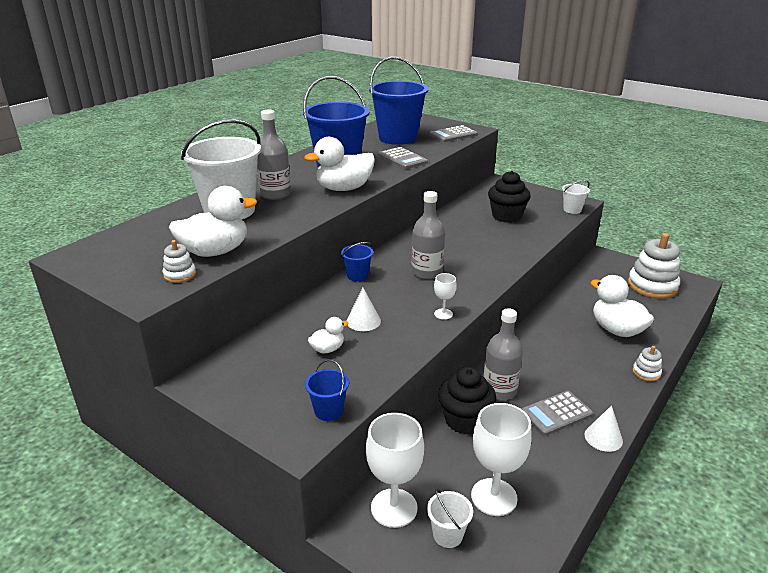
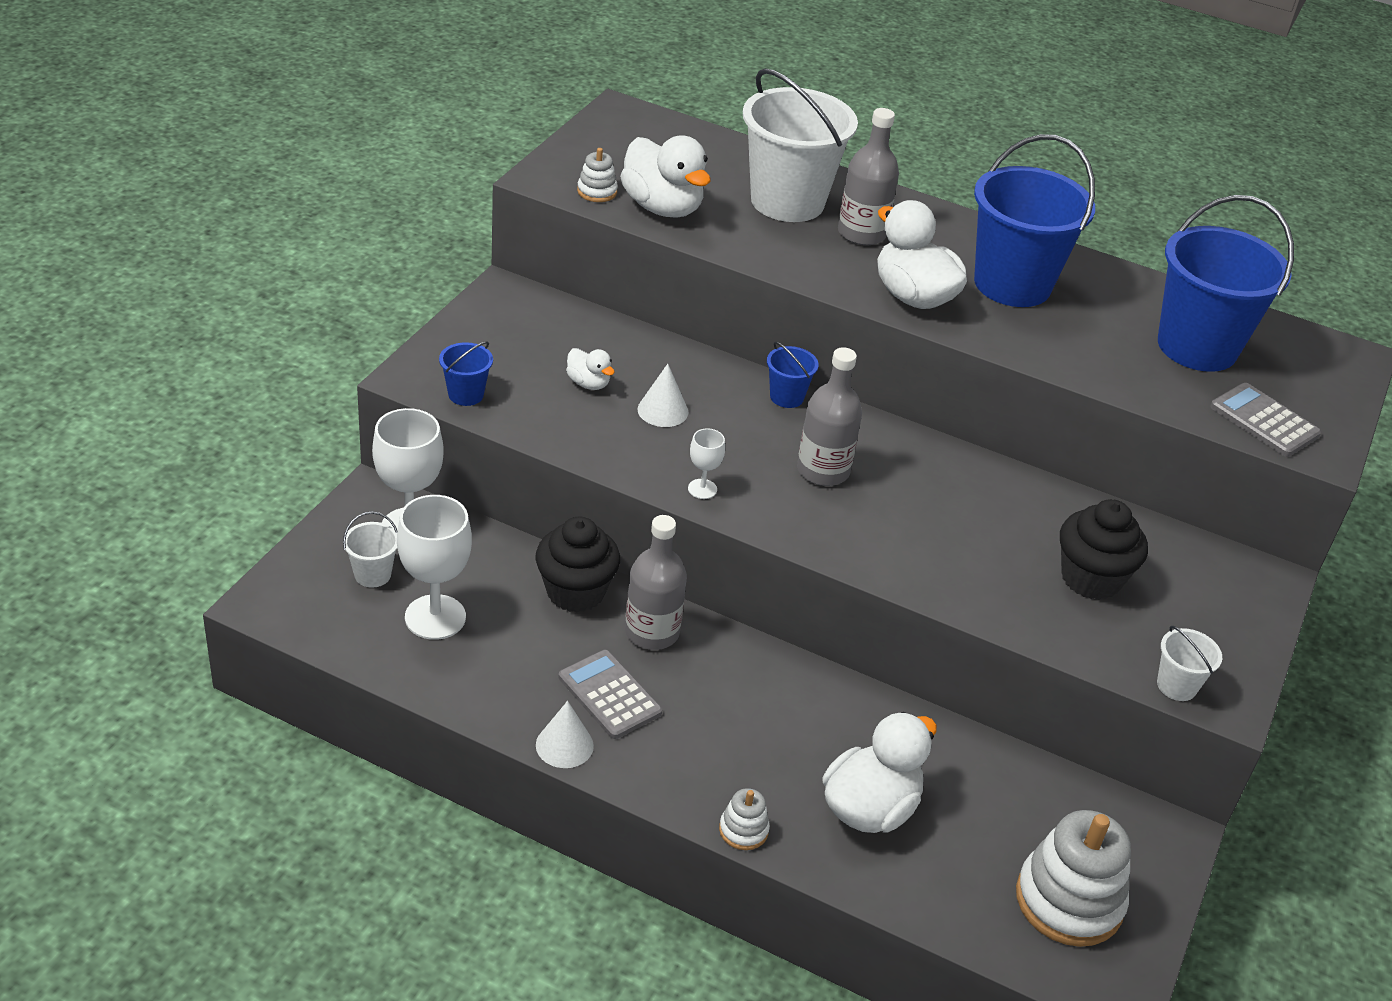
camera: 75 degrees right, 10 degrees up
grey calculator [378,147,428,169] -> none

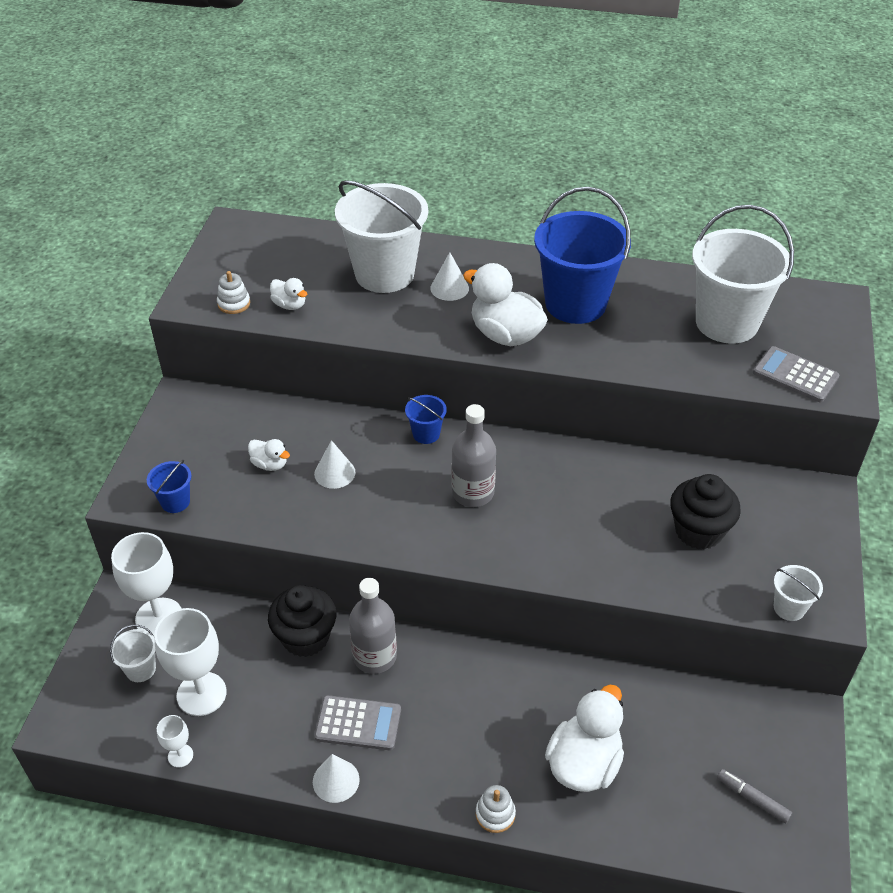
camera: 10 degrees left, 5 degrees up
grey calculator [559,650,662,739] -> grey calculator turned 150 degrees clockwise [314,695,401,750]
white duck [620,136,711,218] -> white duck [270,278,307,310], size x0.50
white goblet [688,428,725,499] -> white goblet moved to [157,715,193,768]
grey bottle [838,108,899,246] -> white cone [430,252,469,301]
white stacking toy [1016,810,1131,947] -> grey marker [717,769,792,823]
blue bucket [1158,195,1294,372] -> white bucket [692,205,794,344]

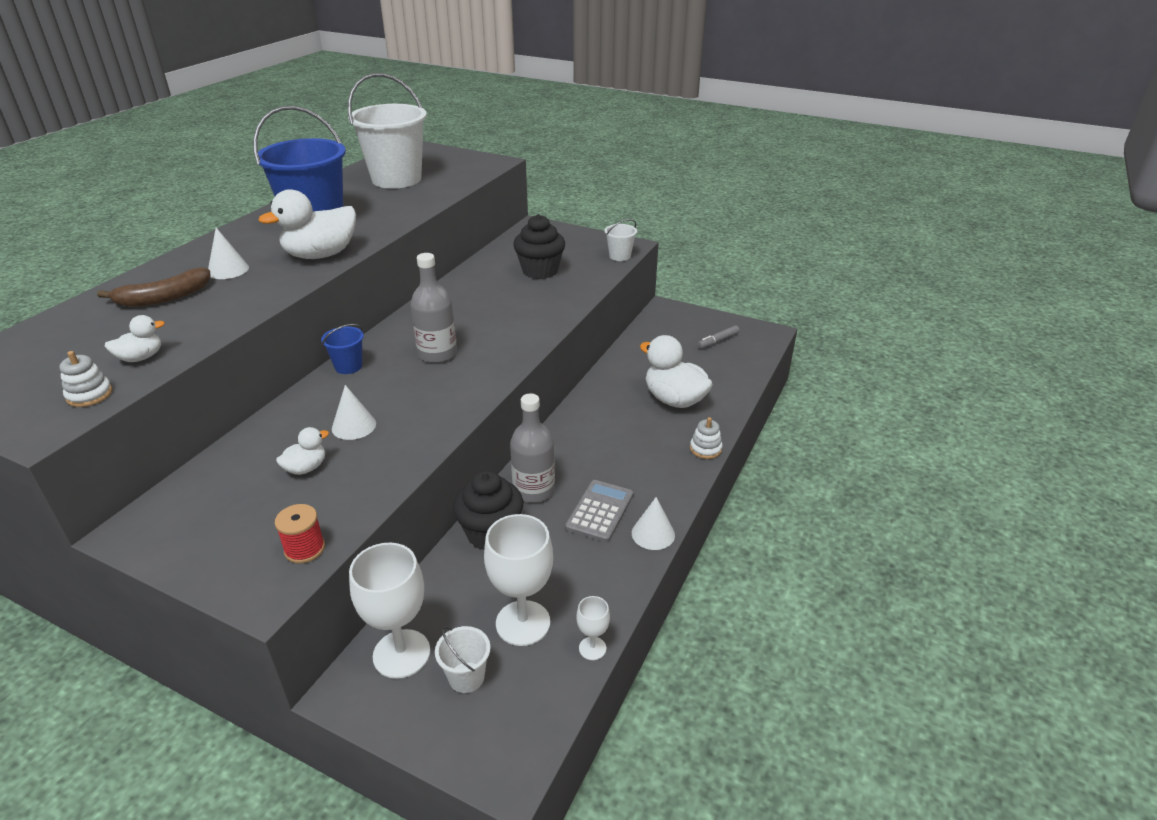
camera: 75 degrees left, 10 degrees down
blue bucket [147,460,191,513] -> red spool [275,504,325,564]
white bucket [335,180,428,293] -> brown banana [97,267,211,307]
grey calculator [753,346,840,402] -> none

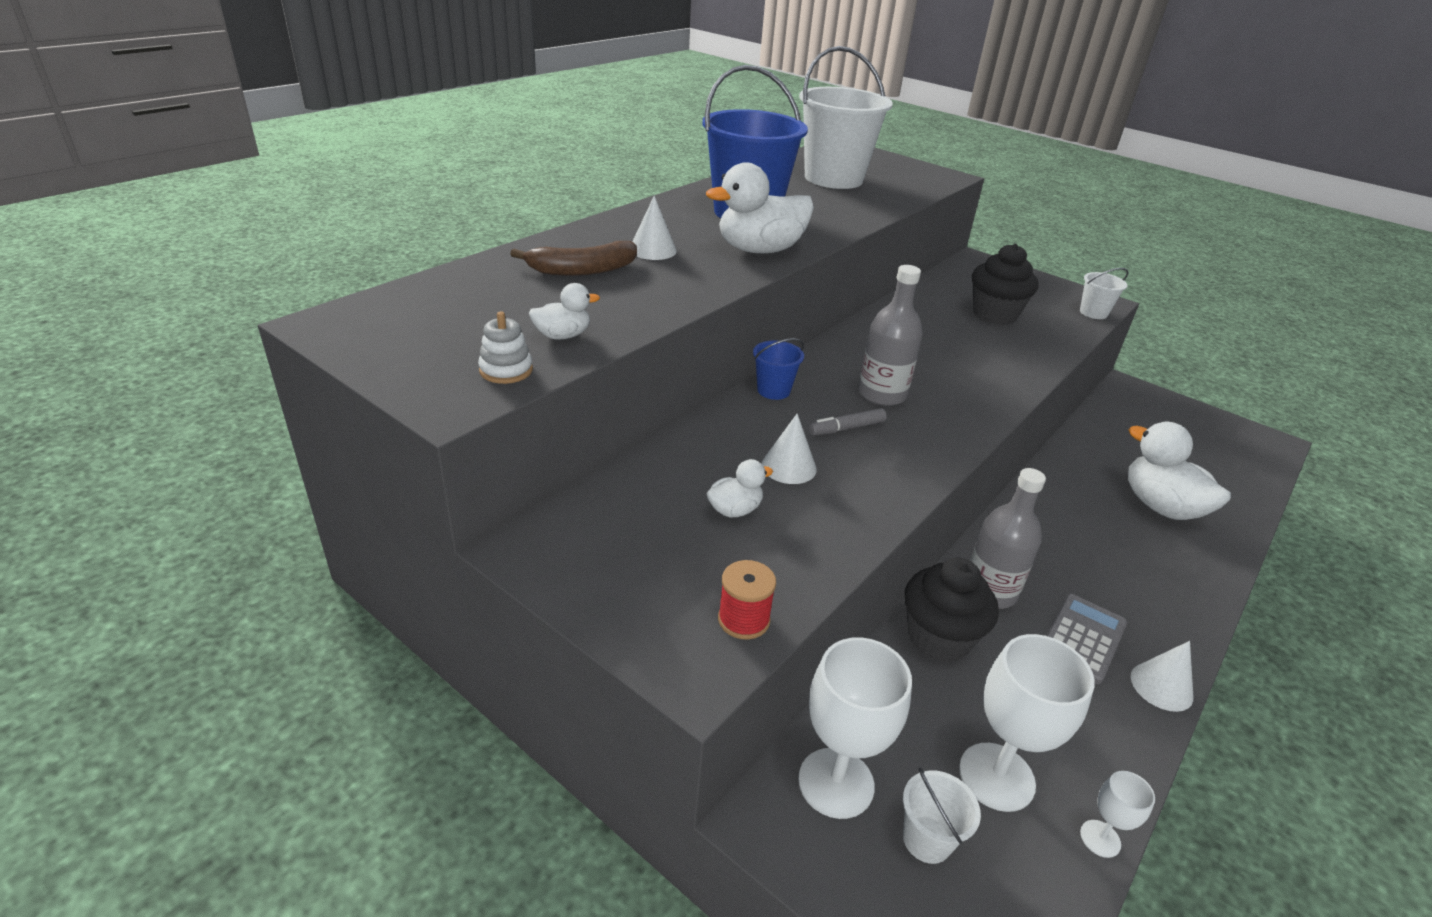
camera: 10 degrees right, 0 degrees up
white stacking toy [690,417,723,459] -> none
grey marker [697,325,739,349] -> grey marker moved to [809,408,887,436]

